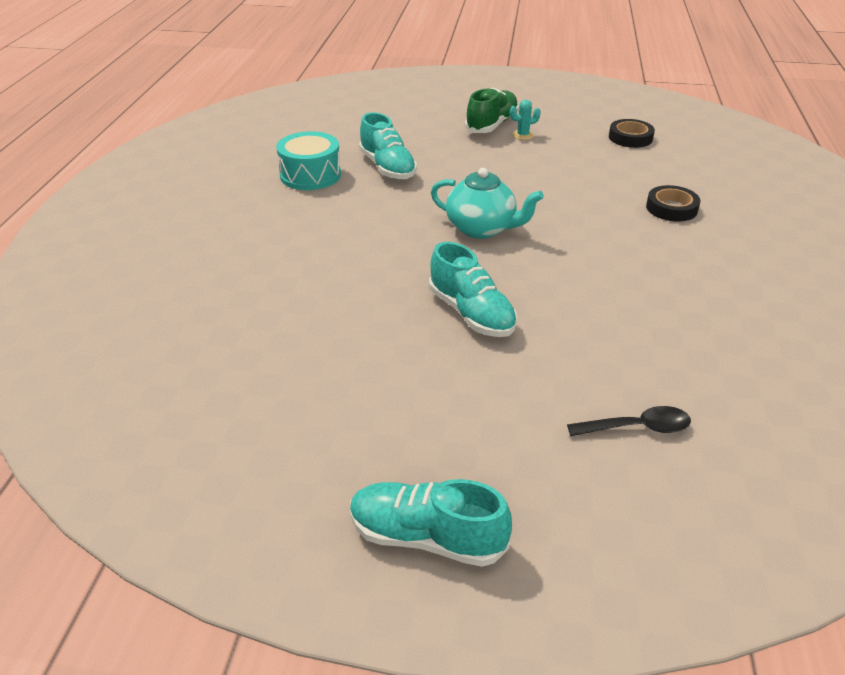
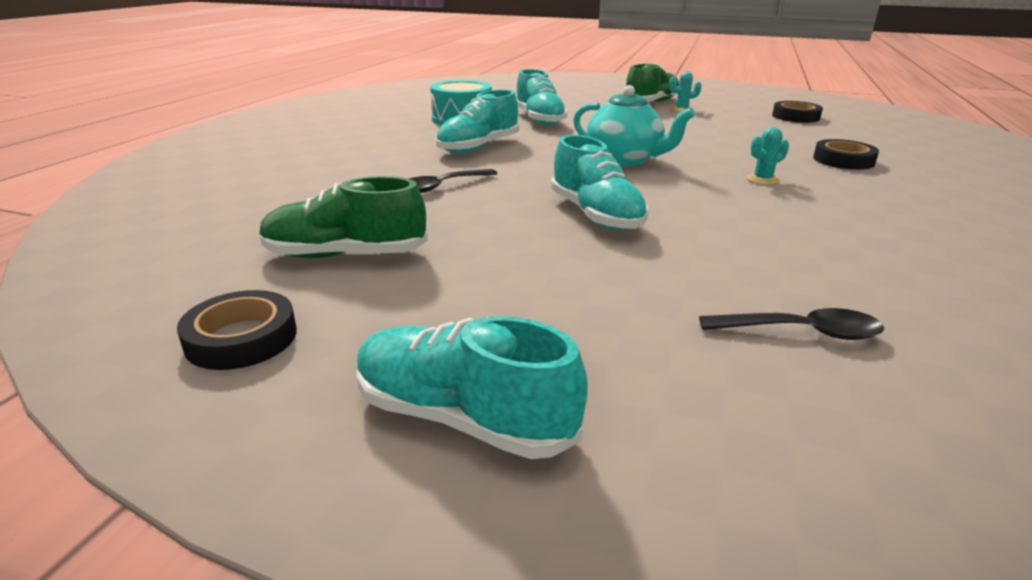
camera: 10 degrees right, 10 degrees down
none -> black tape [177,290,297,370]
none -> green shoe [259,176,428,258]
none -> black spoon [409,169,497,193]
none -> turquoise shoe [436,90,519,153]
none -> turquoise cactus [747,127,789,185]

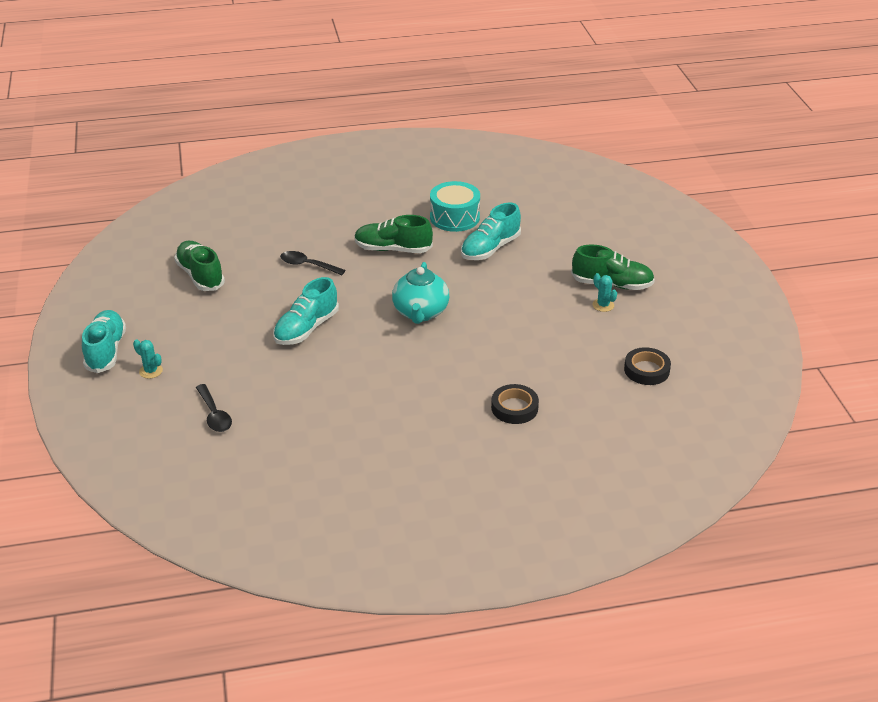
camera: 60 degrees right, 10 degrees up
black tape [177,290,297,370] -> none
turquoise shoe [436,90,519,153] -> green shoe [354,215,433,253]
turquoise cactus [747,127,789,185] -> turquoise cactus moved to [133,339,163,379]

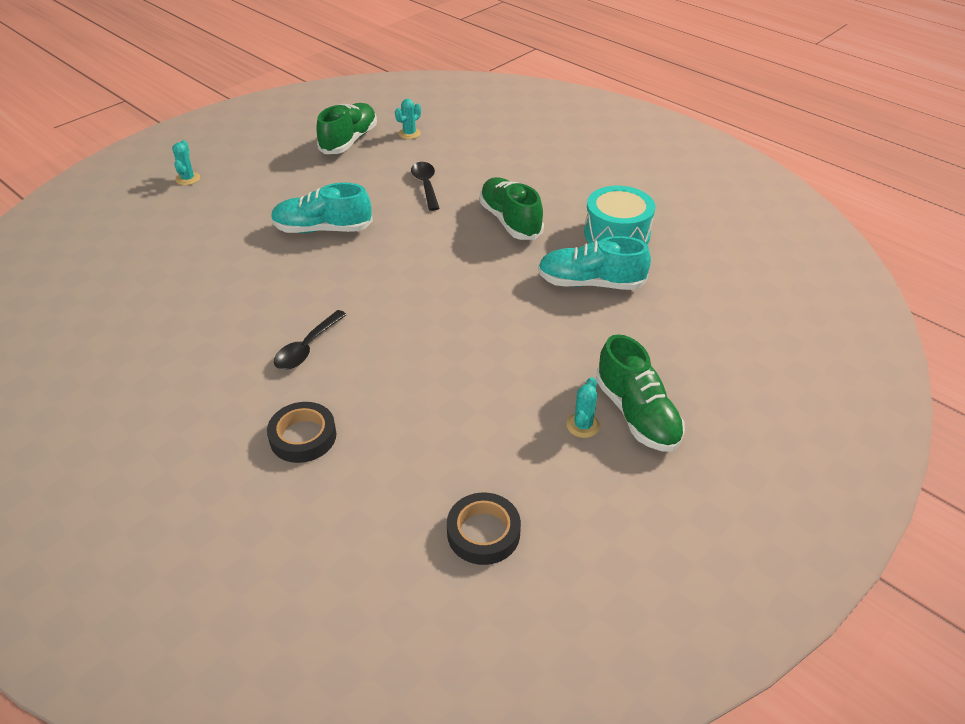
camera: 55 degrees right, 5 degrees up
turquoise shoe [82,310,126,373] -> none
black spoon [196,384,232,432] -> black spoon moved to [274,310,347,370]
turquoise teapot [392,262,449,324] -> none
none -> turquoise cactus [395,99,421,139]

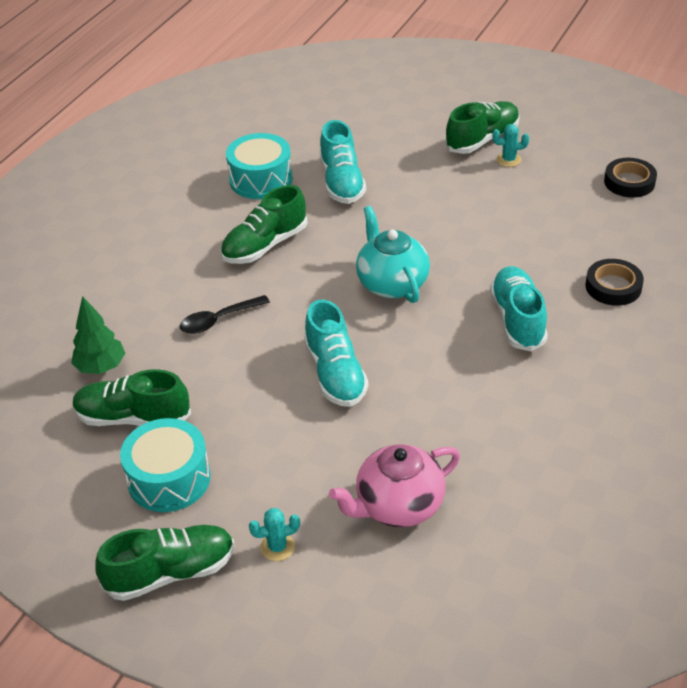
camera: 105 degrees left, 0 degrees up
black spoon [274,310,347,370] -> turquoise shoe [490,266,548,351]
turquoise cactus [395,99,421,139] -> green tree [71,296,125,374]
none -> green shoe [95,525,235,601]
none -> turquoise drum [120,418,211,512]
none -> pink teapot [329,444,460,527]
none -> turquoise teapot [356,206,430,303]

